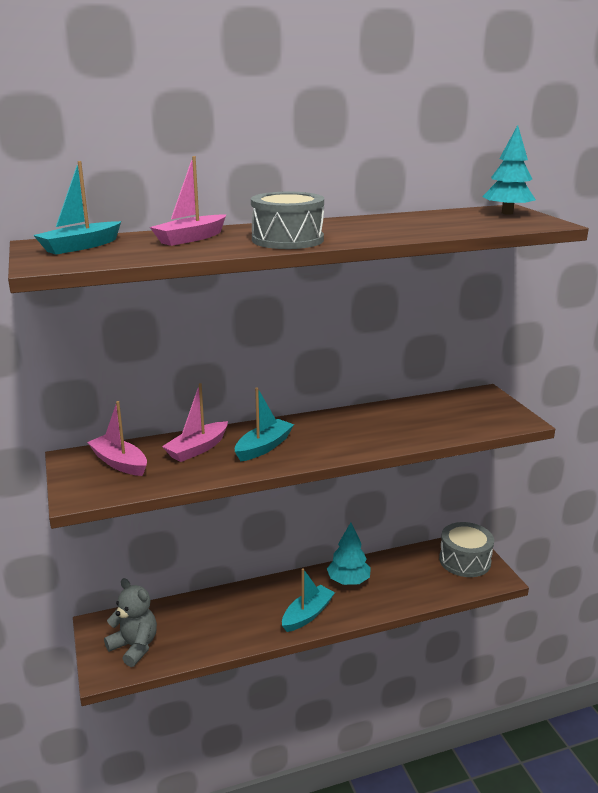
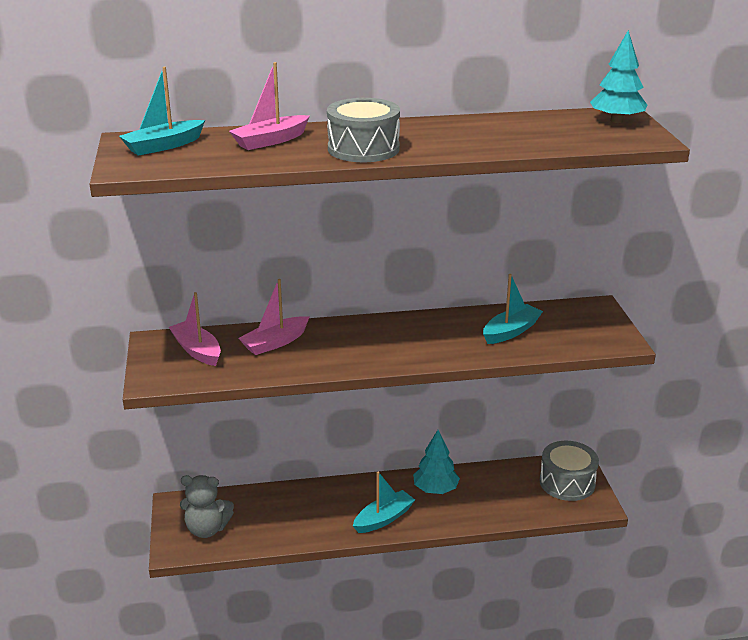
camera: 10 degrees right, 5 degrees up
grey teddy bear [104,578,157,667] -> grey teddy bear turned 135 degrees clockwise [180,475,234,538]
turquoise boat [235,387,294,461] -> turquoise boat moved to [483,274,543,344]

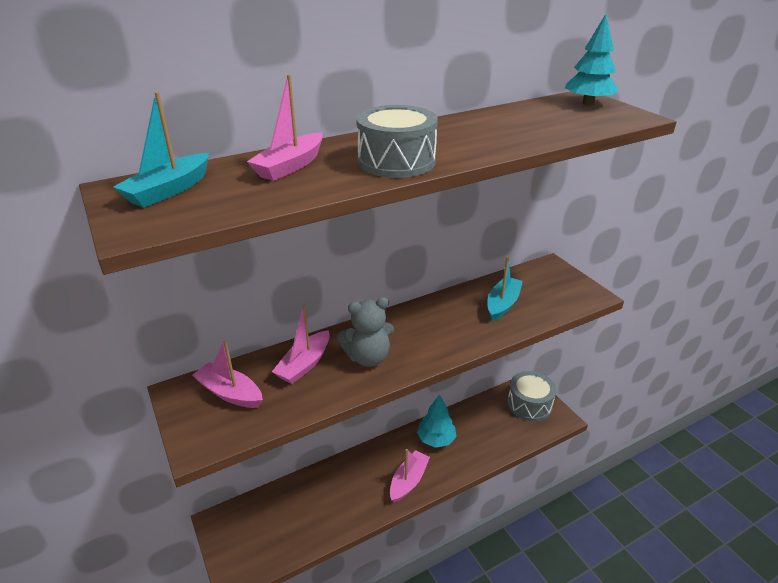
camera: 20 degrees left, 5 degrees up
grey teddy bear [180,475,234,538] -> grey teddy bear moved to [337,297,394,367]
turquoise boat [353,472,415,533] -> pink boat [390,449,430,503]

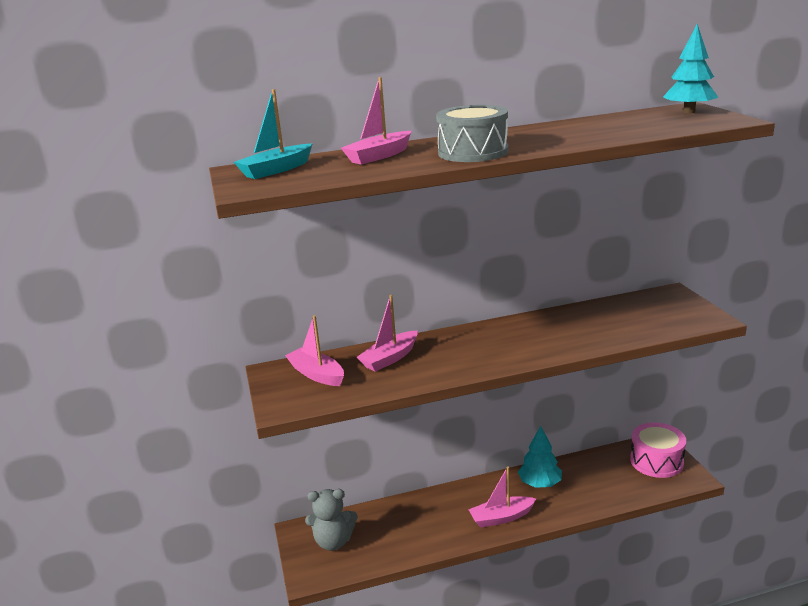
camera: 15 degrees right, 10 degrees down
grey teddy bear [337,297,394,367] -> grey teddy bear moved to [305,489,358,551]
pink boat [390,449,430,503] -> pink boat turned 150 degrees counterclockwise [468,466,536,528]
turquoise boat [487,256,523,321] -> none
grey drum [507,371,556,421] -> pink drum [630,423,686,478]

